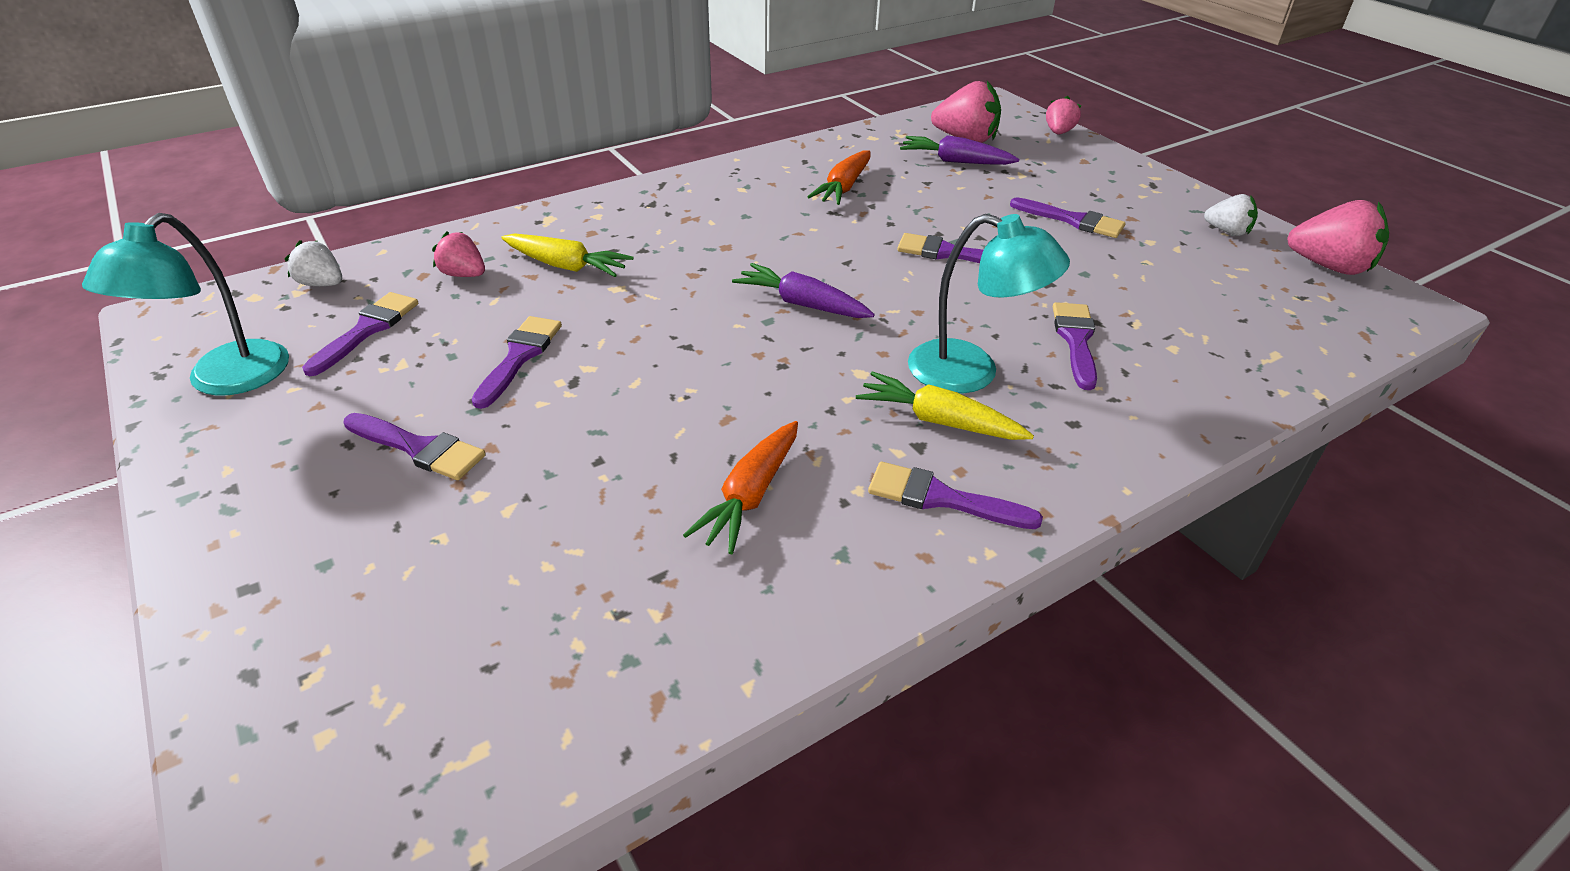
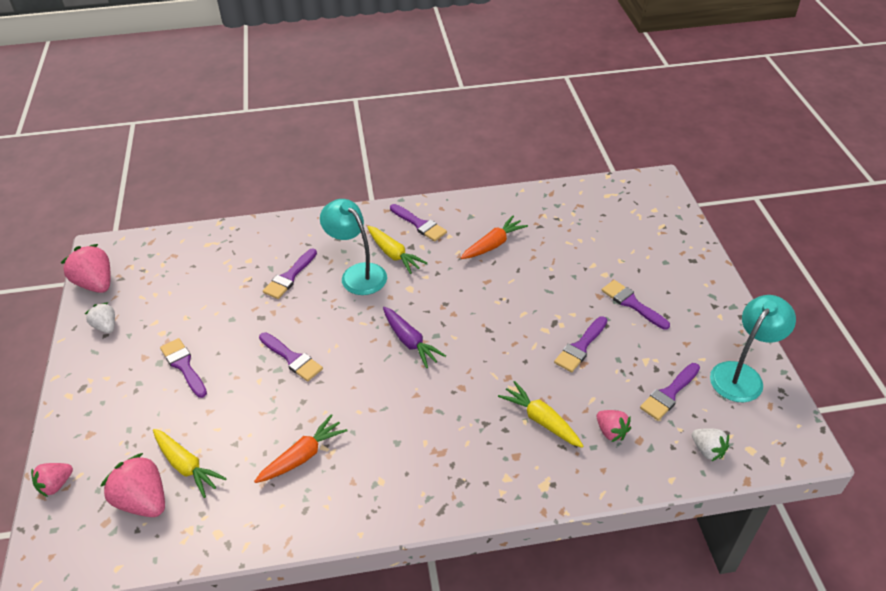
camera: 155 degrees left, 5 degrees up
purple carrot [900,135,1019,165] -> yellow carrot [153,429,227,498]

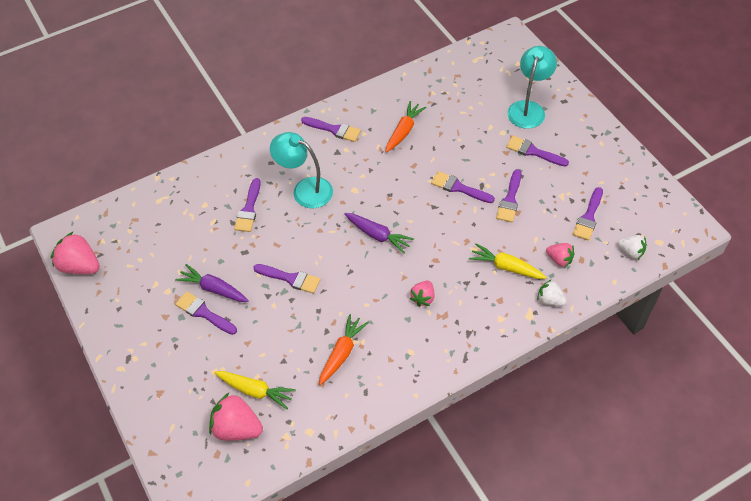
camera: 20 degrees left, 10 degrees up
pink strawberry [31,463,73,497] -> pink strawberry moved to [410,280,434,307]
white strawberry [85,302,115,333] -> white strawberry moved to [537,280,567,306]
yellow carrot [367,226,427,274] -> none
turquoise lamp [710,295,796,402] -> turquoise lamp moved to [507,46,557,129]
none -> purple carrot [175,264,249,302]
none -> purple brush [431,171,495,203]

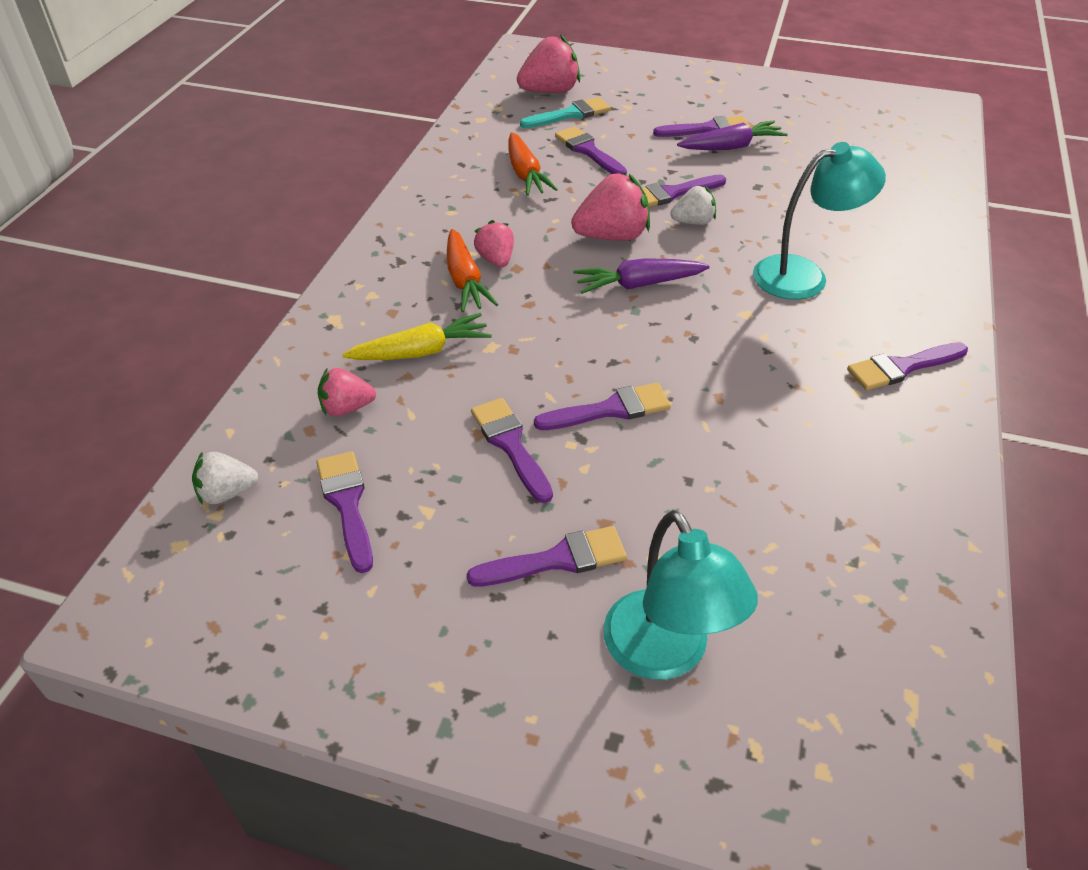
camera: 135 degrees right, 10 degrees down
pink strawberry [51,231,100,274] -> pink strawberry moved to [571,173,650,241]
yellow carrot [214,371,296,410] -> turquoise brush [520,97,611,128]
purple brush [234,178,261,232] -> purple brush moved to [555,126,627,175]
orange carrot [385,101,427,153] -> orange carrot moved to [447,229,498,312]
white strawberry [537,280,567,306] -> white strawberry moved to [670,186,716,225]

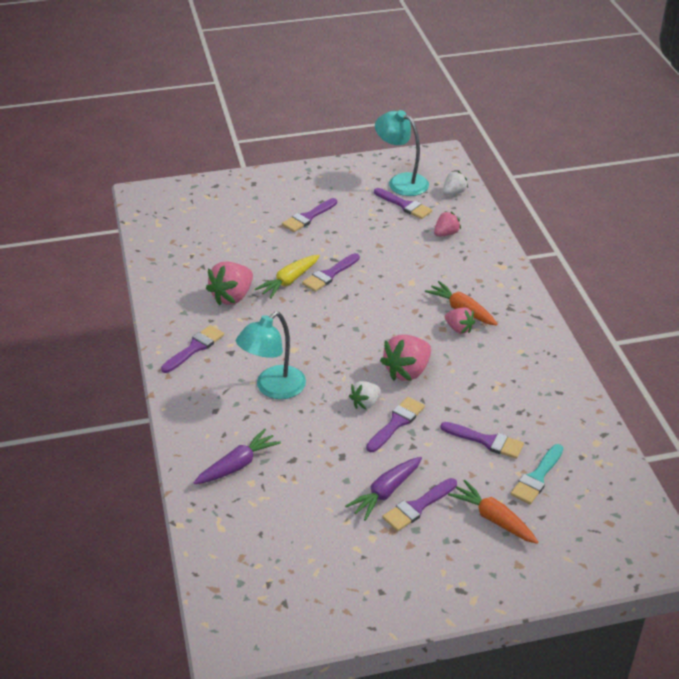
camera: 150 degrees right, 5 degrees down
yellow carrot [342,313,492,360] -> yellow carrot moved to [255,255,320,299]
purple brush [471,398,553,503] -> none
orange carrot [509,132,558,196] -> orange carrot moved to [448,479,538,544]
pink strawberry [517,34,580,93] -> pink strawberry moved to [206,262,253,306]
purple carrot [574,258,710,294] -> purple carrot moved to [194,429,281,484]
turquoise lamp [603,510,758,680] -> turquoise lamp moved to [375,110,429,196]

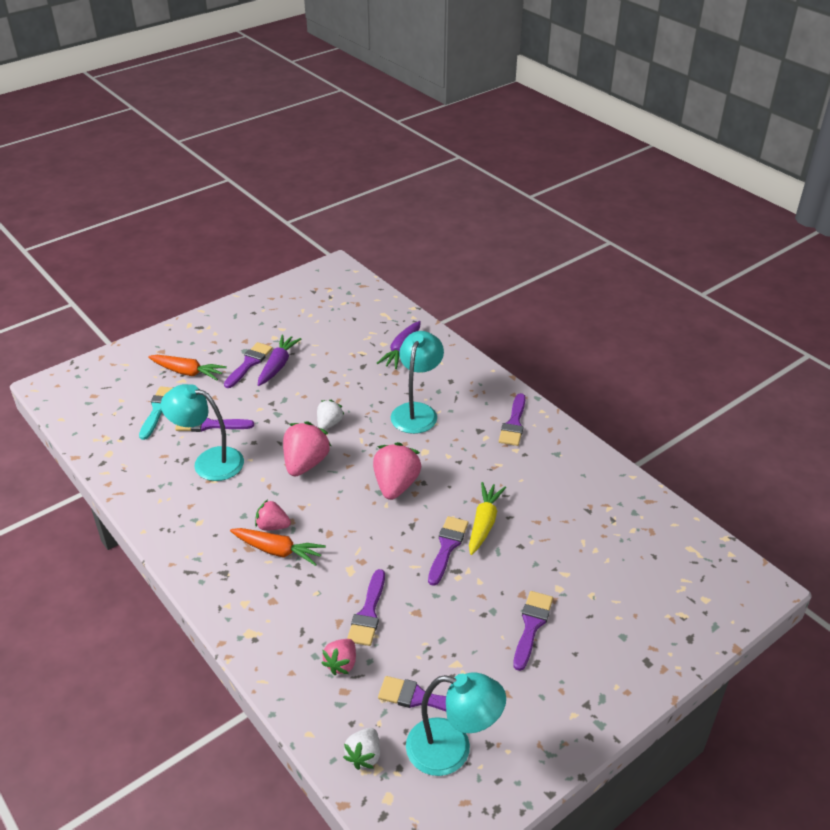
camera: 155 degrees right, 0 degrees up
pink strawberry [206,262,253,306] -> pink strawberry moved to [373,442,421,500]
purple brush [366,397,425,452] -> purple brush moved to [347,569,385,646]
none -> turquoise lamp [161,384,244,481]

